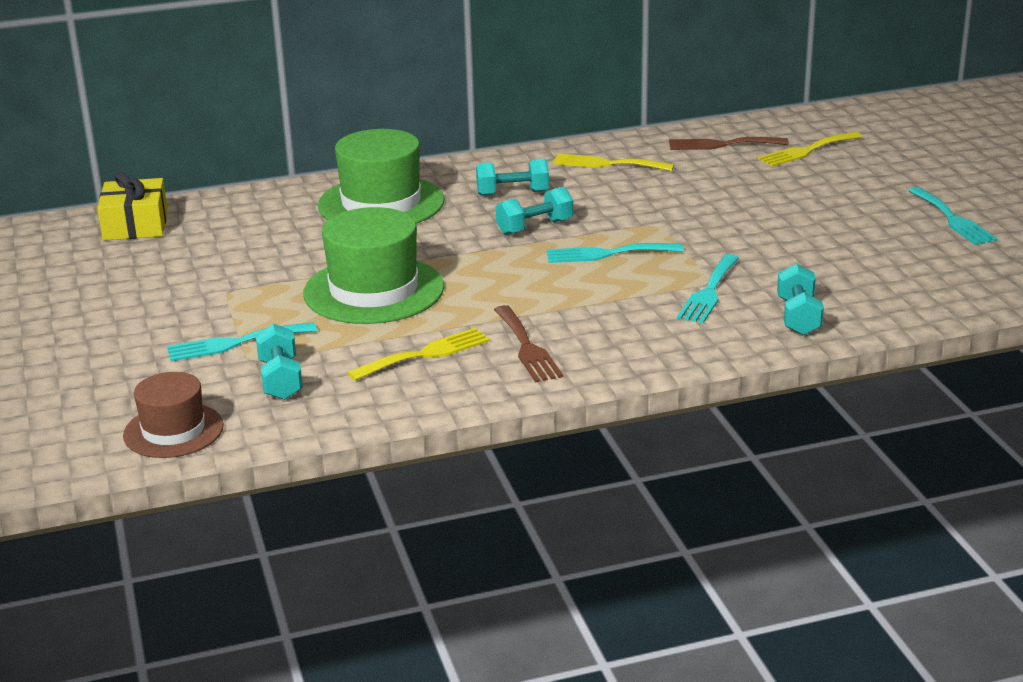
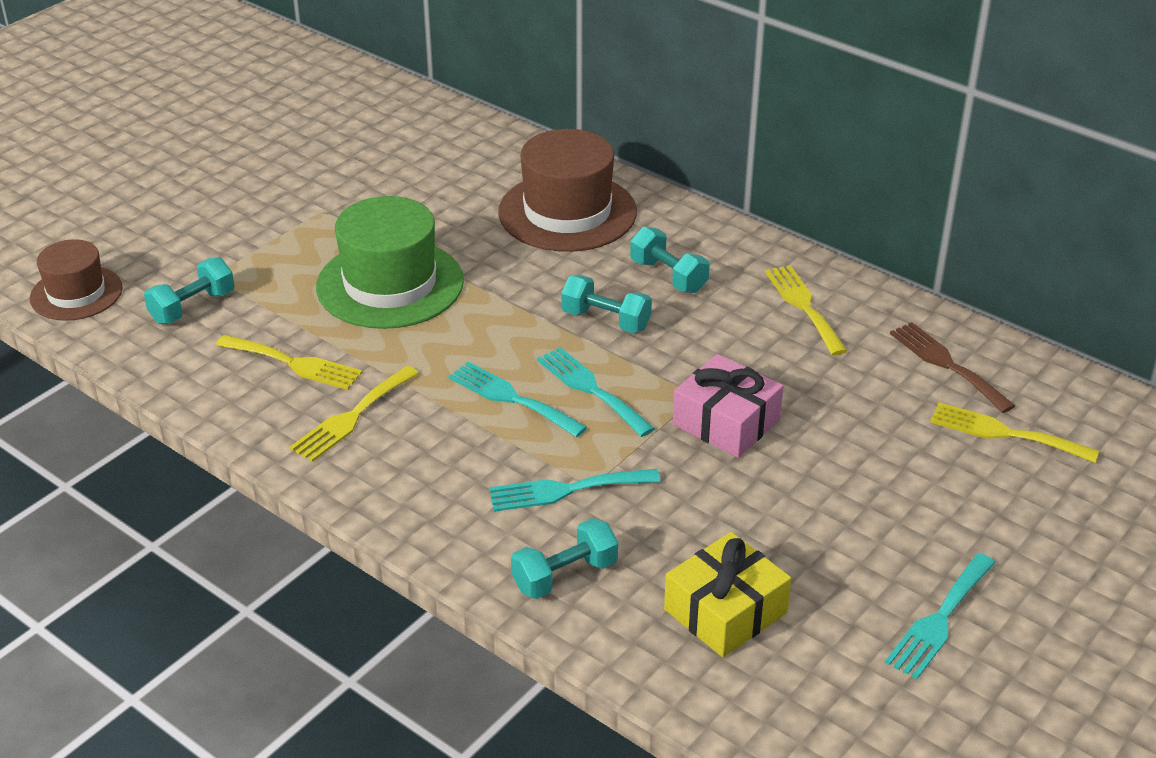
camera: 55 degrees right, 10 degrees up
yellow gift [97,172,168,241] -> yellow gift moved to [664,532,791,657]
turquoise fork [167,322,317,362] -> turquoise fork moved to [449,362,587,437]
green hat [318,129,444,224] -> brown hat [498,129,637,252]
brown fork [494,305,563,382] -> yellow fork [290,366,419,462]
none -> pink gift [673,354,784,458]

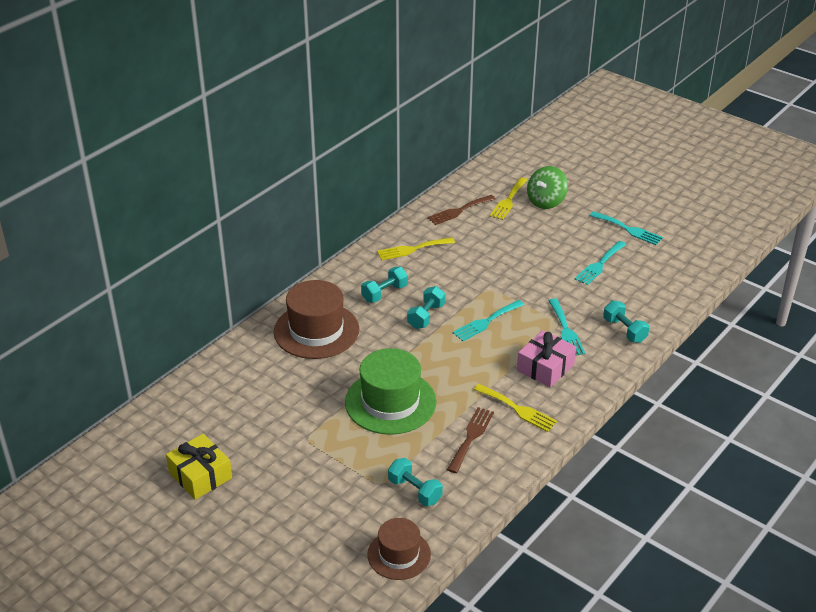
camera: 90 degrees left, 0 degrees up
yellow fork [216,335,363,390] -> brown fork [447,407,494,473]
turquoise fork [449,362,587,437] -> turquoise fork moved to [575,241,626,285]
yellow gift [664,532,791,657] -> yellow gift moved to [166,434,232,500]
pink gift [673,354,784,458] -> pink gift moved to [517,330,576,387]
none -> green spinning top [527,166,568,209]

